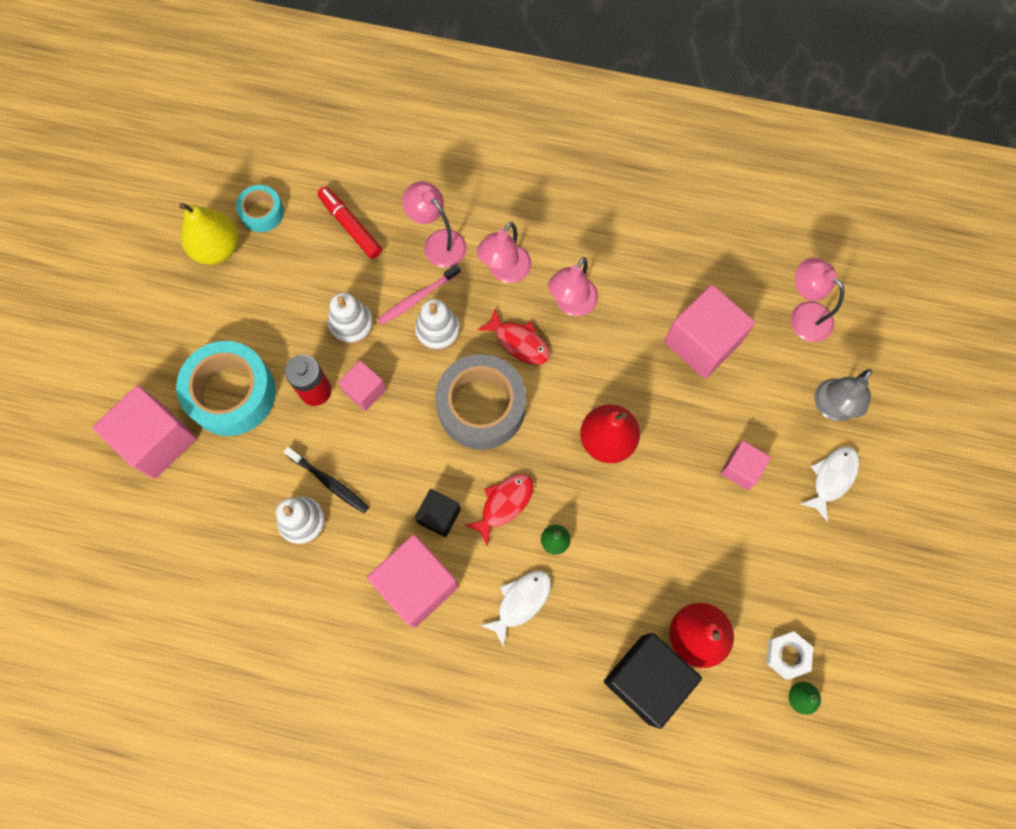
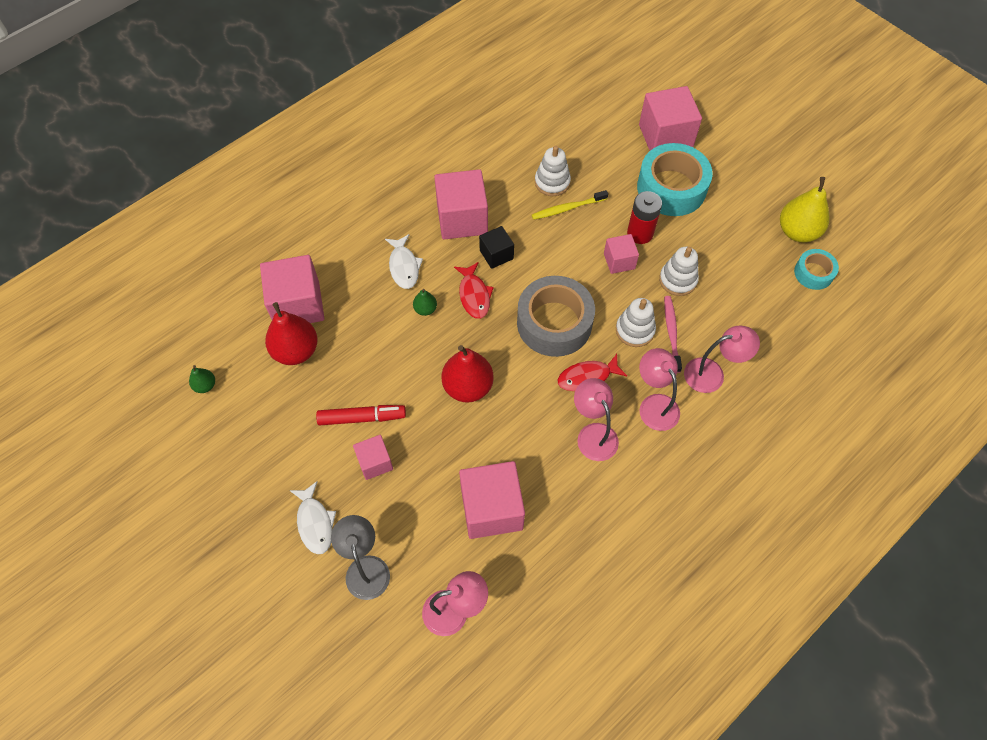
camera: 125 degrees right, 10 degrees down
black toothbrush [284,447,369,513] -> yellow toothbrush [532,190,608,220]
red marker [317,187,382,259] -> red marker moved to [316,405,406,425]
black cube [604,633,702,729] -> pink cube [260,255,324,323]
white nut [766,631,813,679] -> none

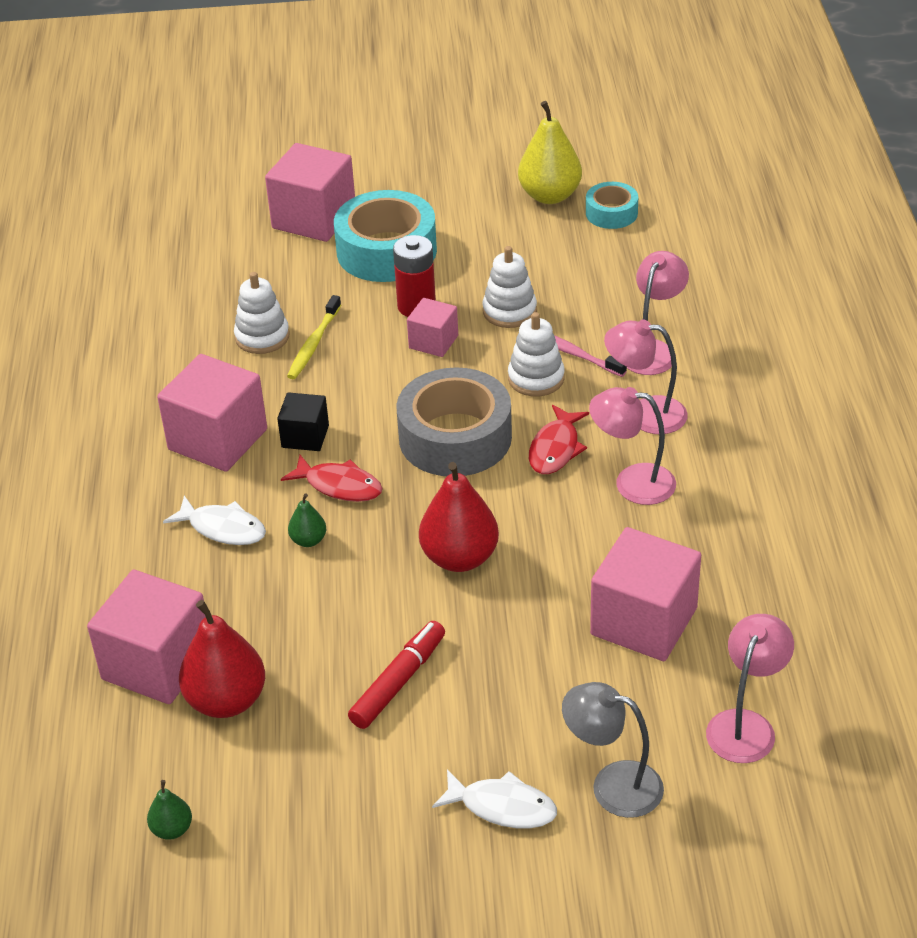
camera: 50 degrees left, 20 degrees down
pink cube [353,435,393,480] -> none

